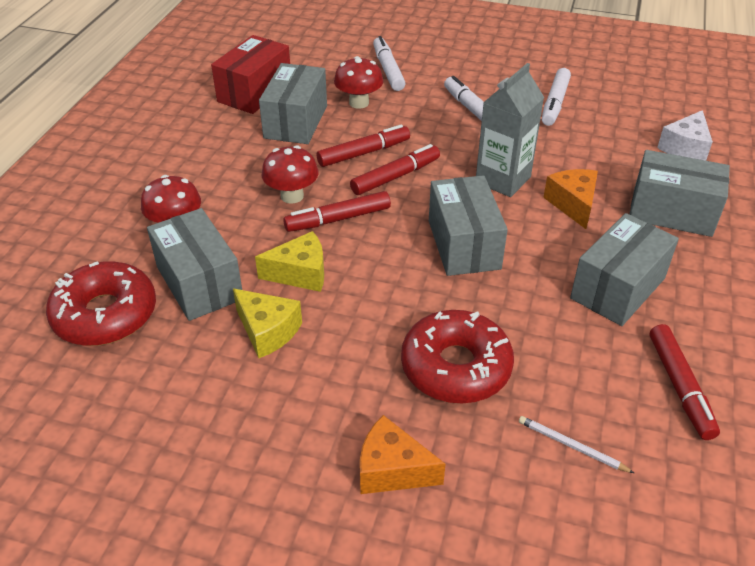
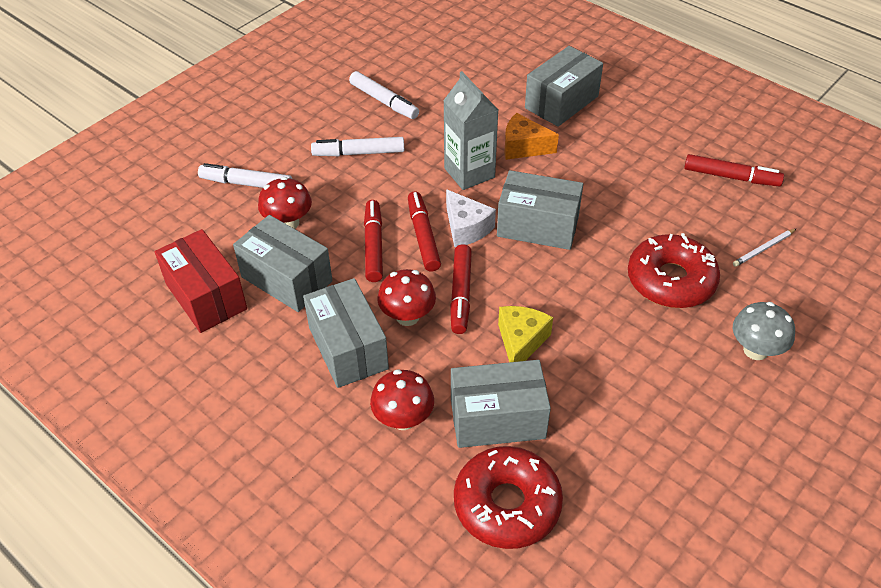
camera: 65 degrees left, 5 degrees up
yellow cheese [233,289,302,358] -> none
orange cheese [360,415,445,494] -> grey mushroom [733,302,795,360]
grey box [570,213,679,326] -> grey box moved to [303,278,389,388]
white cheese [657,110,713,161] -> white cheese moved to [446,189,496,247]

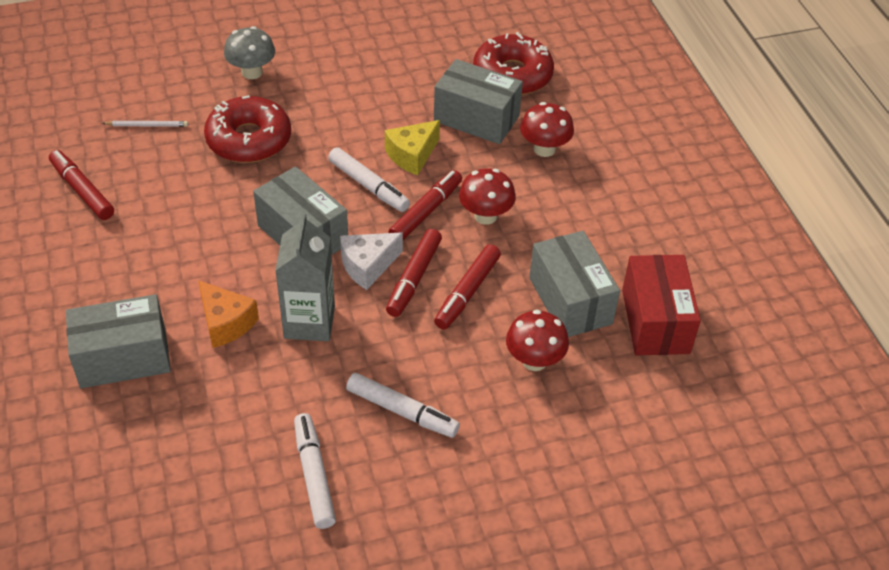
camera: 150 degrees left, 0 degrees up
white marker [198,163,292,188] -> white marker moved to [328,147,410,212]
grey box [303,278,389,388] -> none
white cheese [446,189,496,247] -> white cheese turned 120 degrees counterclockwise [340,233,403,290]

